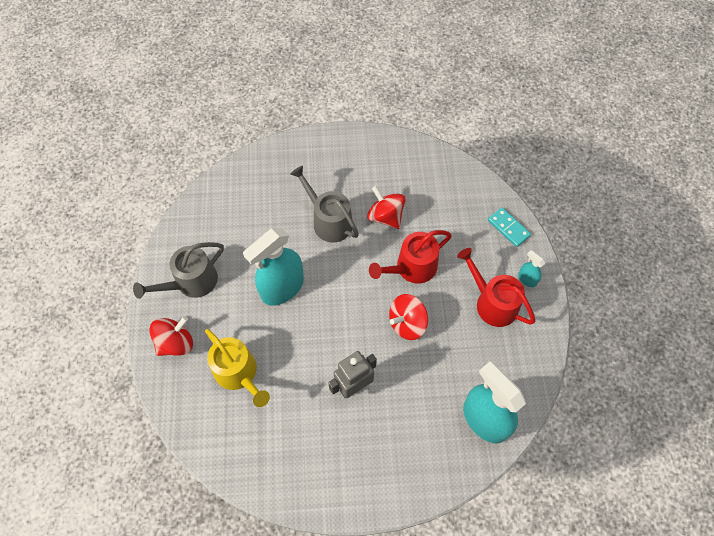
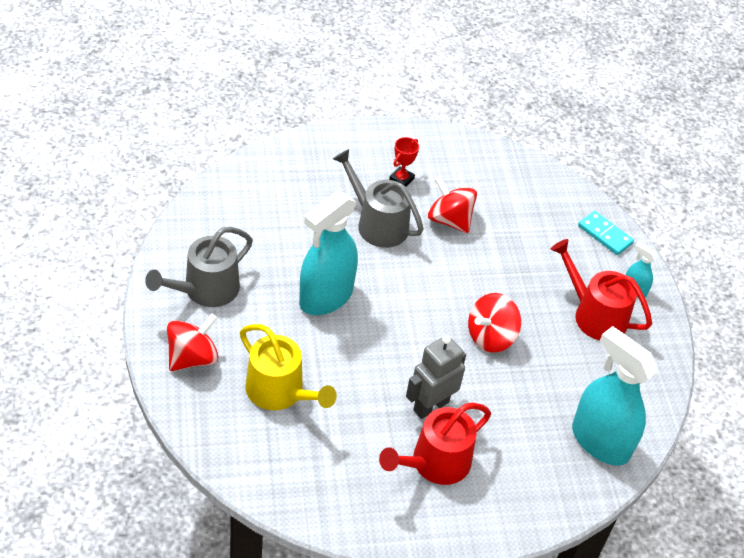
camera: 10 degrees left, 15 degrees down
red watering can [369,230,452,283] -> red watering can moved to [379,402,491,485]
none -> red trophy [389,137,419,187]

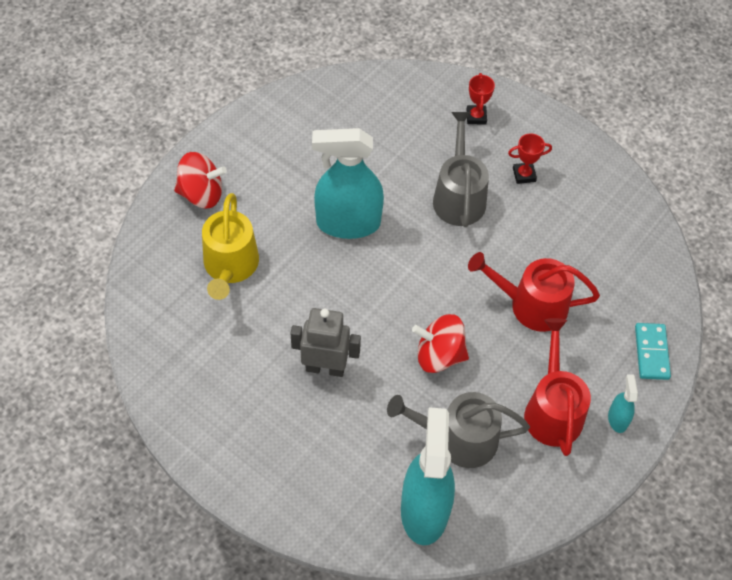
camera: 50 degrees right, 10 degrees up
grey watering can [145,227,253,307] -> grey watering can moved to [387,392,530,468]
red watering can [379,402,491,485] -> red watering can moved to [468,252,600,332]
red spinning top [428,176,477,233] -> none
none -> red trophy [467,73,495,125]

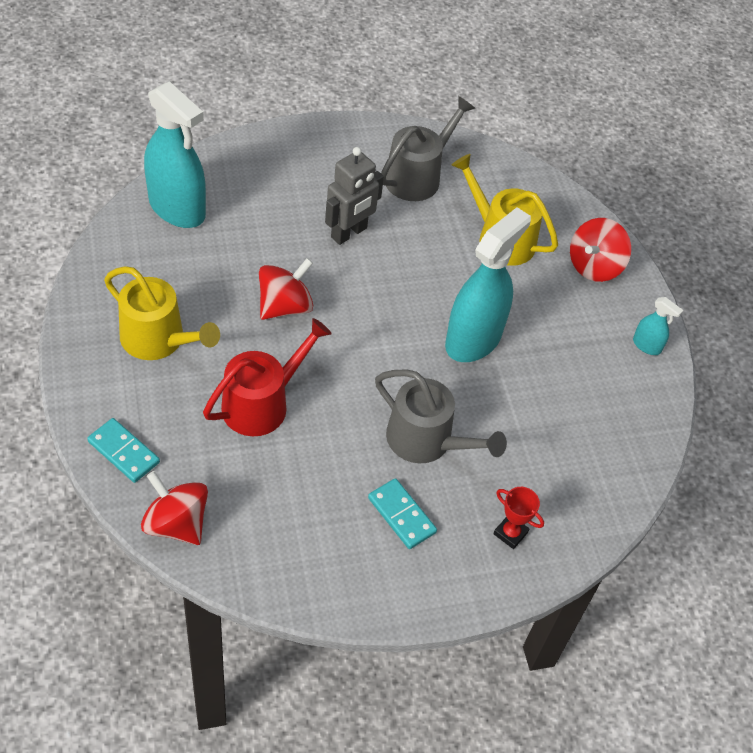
camera: 125 degrees right, 5 degrees down
grey watering can [387,392,530,468] -> grey watering can moved to [381,96,475,201]
red trophy [508,133,552,184] -> turquoise domino [368,478,437,549]
red watering can [524,318,591,456] -> yellow watering can [104,266,220,360]
turquoise spray bottle [608,375,638,433] -> turquoise spray bottle moved to [633,297,683,355]
none -> red spinning top [141,471,208,545]

